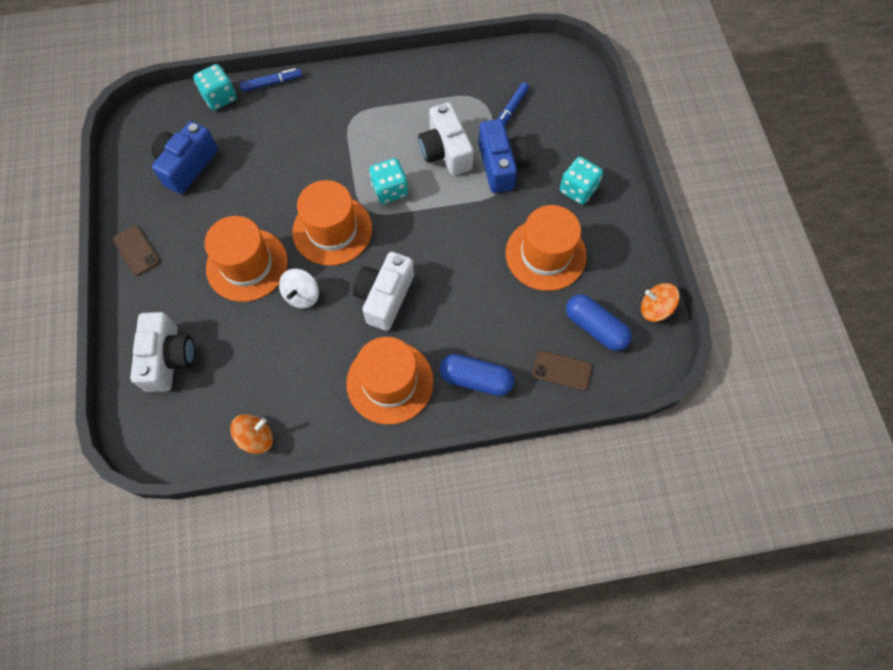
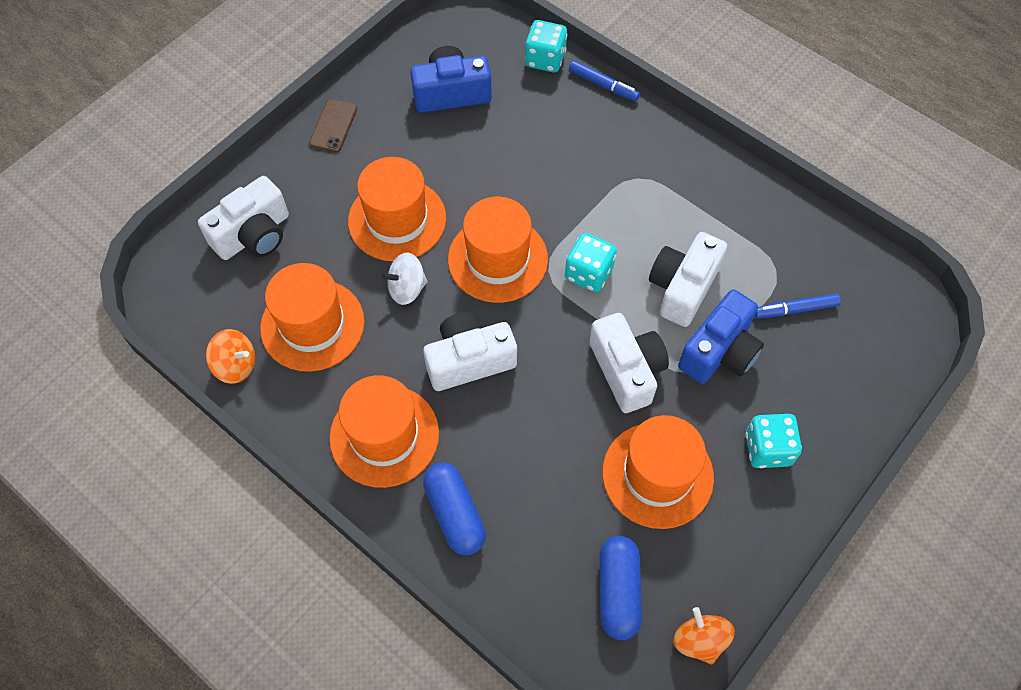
camera: 50 degrees right, 5 degrees down
brown phone [532,350,592,391] -> none
none -> orange hat [260,263,364,372]
none -> white camera [589,313,669,413]

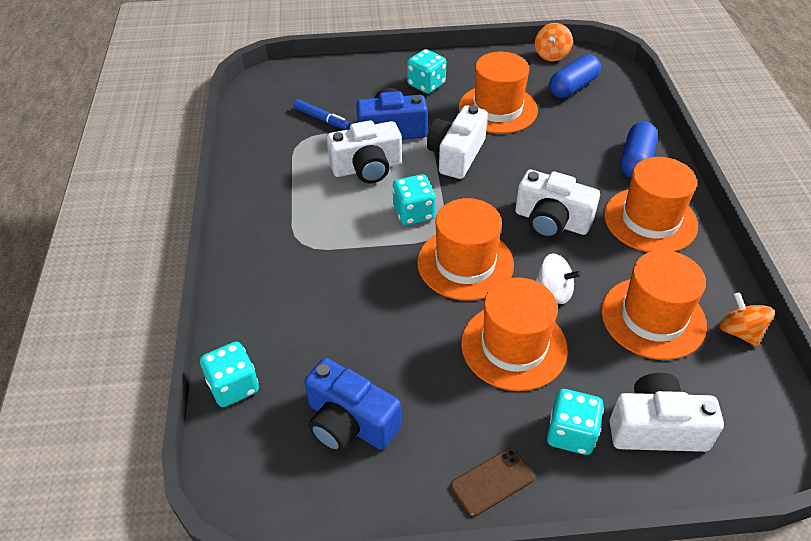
camera: 135 degrees left, 15 degrees down
blue marker [569,61,640,101] -> none
none -> turquoise dice [547,389,604,455]

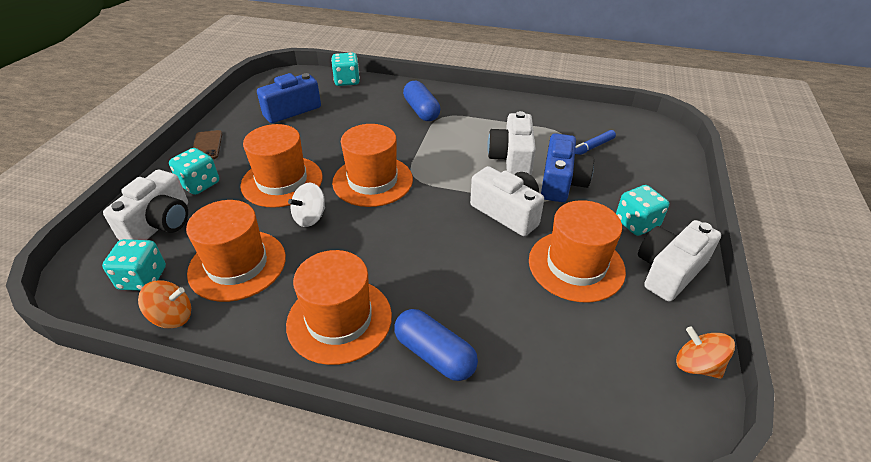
camera: 110 degrees right, 5 degrees down
turquoise dice [392,174,436,225] -> turquoise dice moved to [102,239,166,291]
white camera [515,170,600,239] -> white camera moved to [638,220,721,302]
blue capsule [549,54,601,98] -> blue capsule moved to [403,81,440,121]

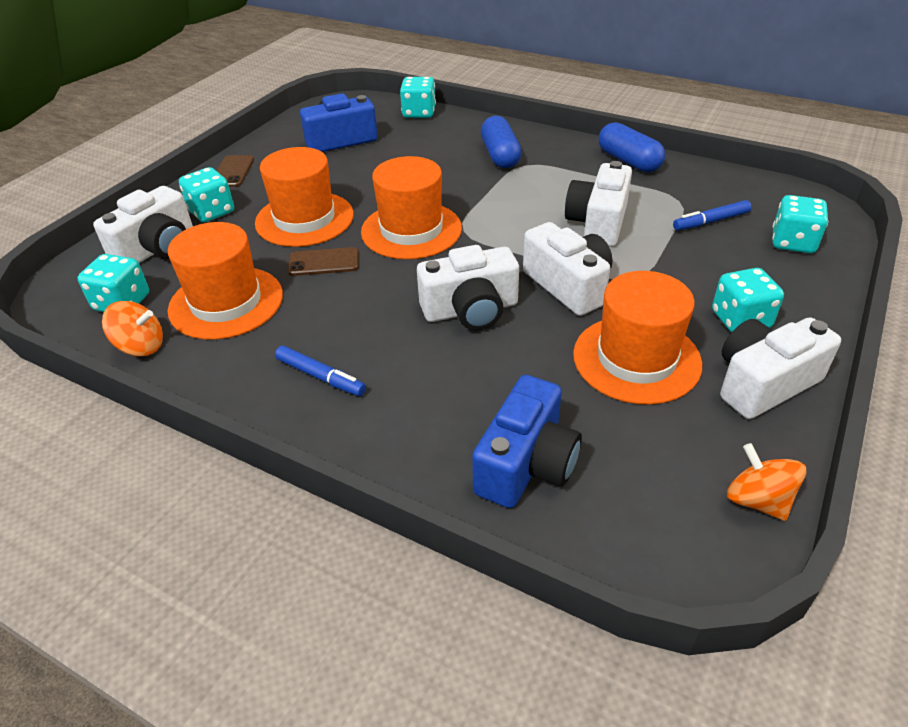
camera: 15 degrees right, 0 degrees up
orange hat [286,250,392,365] -> blue marker [275,346,366,396]
white spinning top [288,183,325,227] -> brown phone [288,247,359,276]
blue capsule [394,309,478,381] -> blue capsule moved to [599,122,665,172]
blue camera [541,133,594,202] -> blue camera moved to [472,375,582,508]
none -> white camera [417,245,519,330]
none -> turquoise dice [772,195,828,253]

